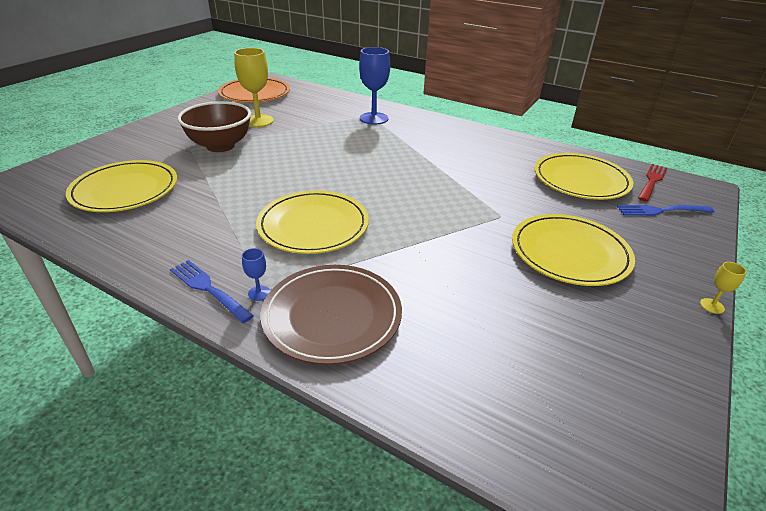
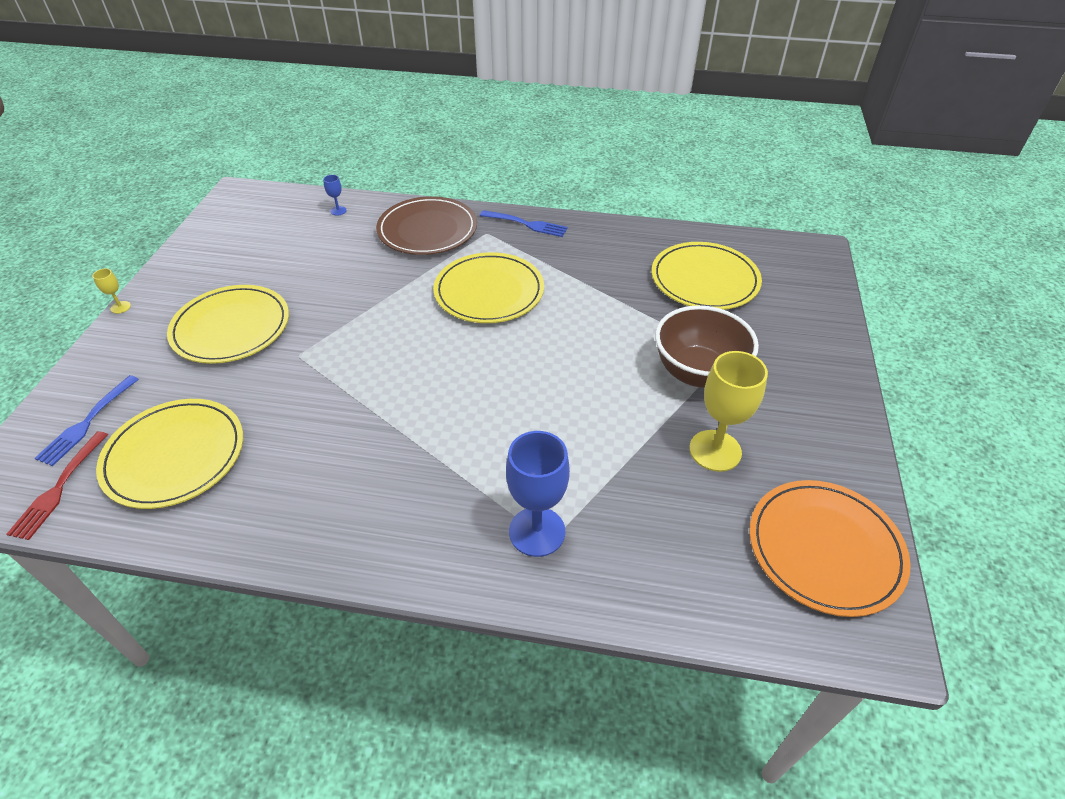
camera: 160 degrees right, 10 degrees up
blue goblet [242,248,270,301] -> blue goblet moved to [323,175,347,216]
blue fork [617,205,715,216] -> blue fork turned 135 degrees clockwise [35,375,139,466]

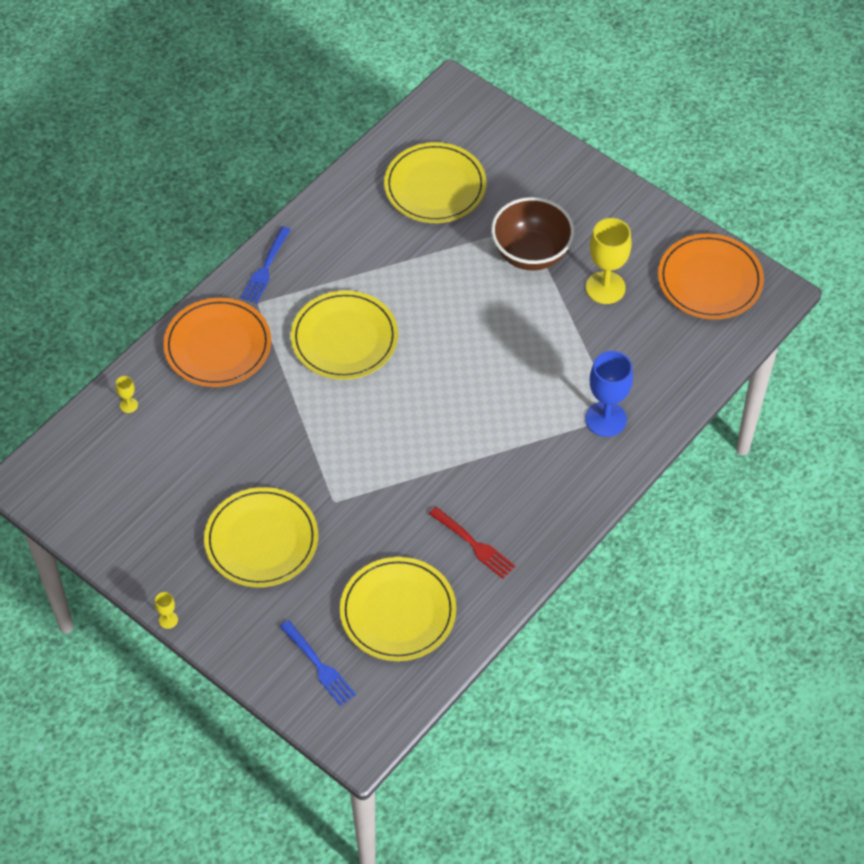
camera: 60 degrees left, 10 degrees up
red fork [7,431,109,540] -> red fork moved to [429,507,515,579]
blue goblet [323,175,347,216] -> yellow goblet [116,376,138,413]
brown plate [376,196,477,255] -> orange plate [163,298,271,387]
blue fork [480,210,568,237] -> blue fork turned 150 degrees clockwise [241,226,291,303]

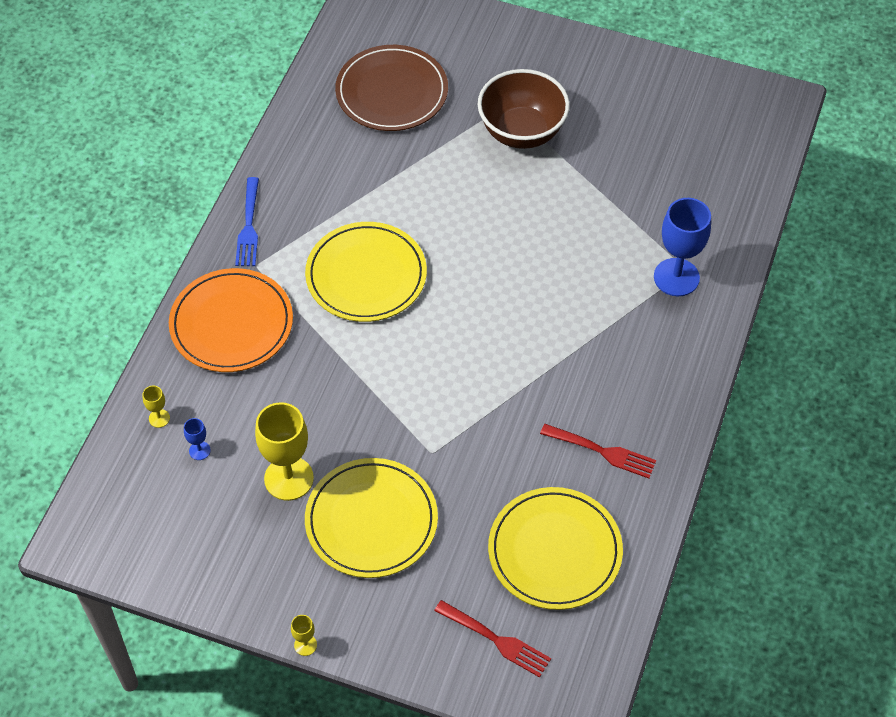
camera: 20 degrees left, 0 degrees up
blue fork [280,620,356,706] -> red fork [434,600,551,678]
yellow plate [384,142,486,223] -> brown plate [335,45,448,131]
yellow goblet [586,218,632,304] -> yellow goblet moved to [255,402,314,501]
orange plate [658,234,764,319] -> none
none -> blue goblet [184,418,211,460]

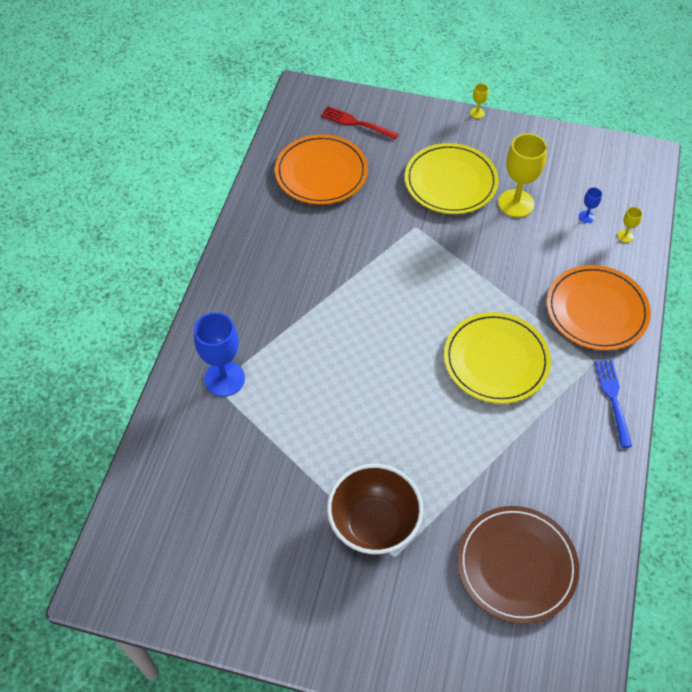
camera: 175 degrees right, 0 degrees up
yellow plate [488,487,623,610] -> orange plate [275,134,368,205]
red fork [540,424,656,478] -> none

